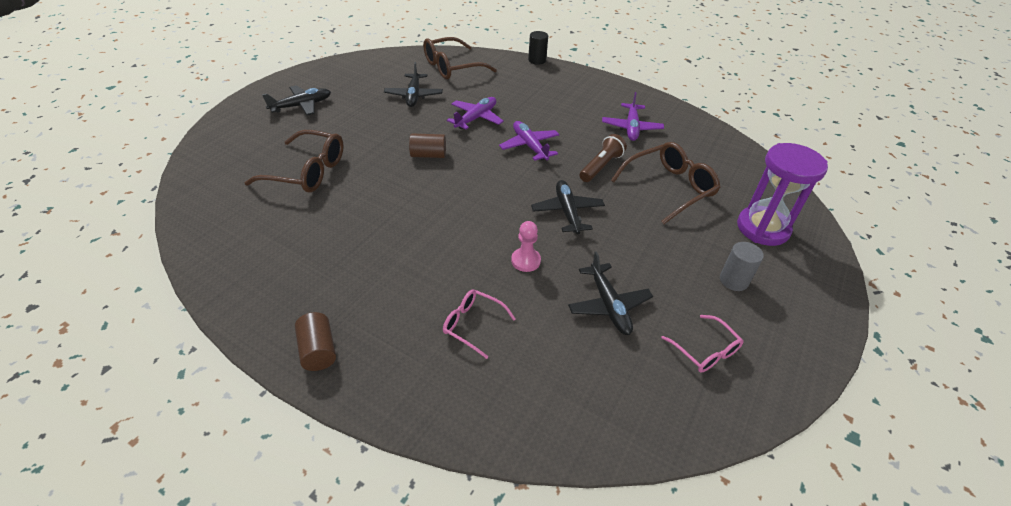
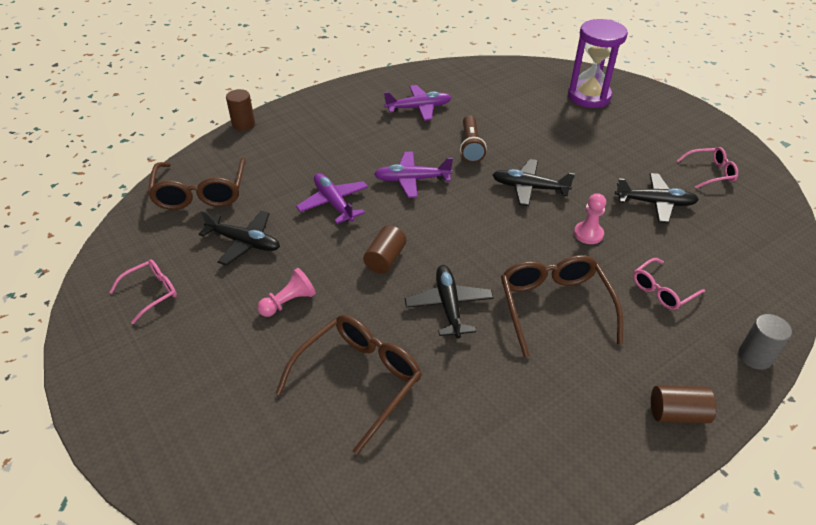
camera: 65 degrees left, 0 degrees up
black plane [262,85,331,115] -> black plane moved to [405,265,494,339]
black cylinder [528,31,548,65] -> brown cylinder [226,89,255,131]
brown flashlight [580,134,627,182] -> brown flashlight turned 150 degrees counterclockwise [460,115,487,163]
purple plane [602,92,664,141] -> purple plane turned 45 degrees counterclockwise [384,85,452,121]
brown glasses [611,142,720,224] -> brown glasses moved to [501,255,624,357]
grey cylinder [720,242,764,291] -> grey cylinder moved to [738,314,792,370]
none -> pink glasses [109,259,177,324]
none -> pink pawn [257,268,316,317]

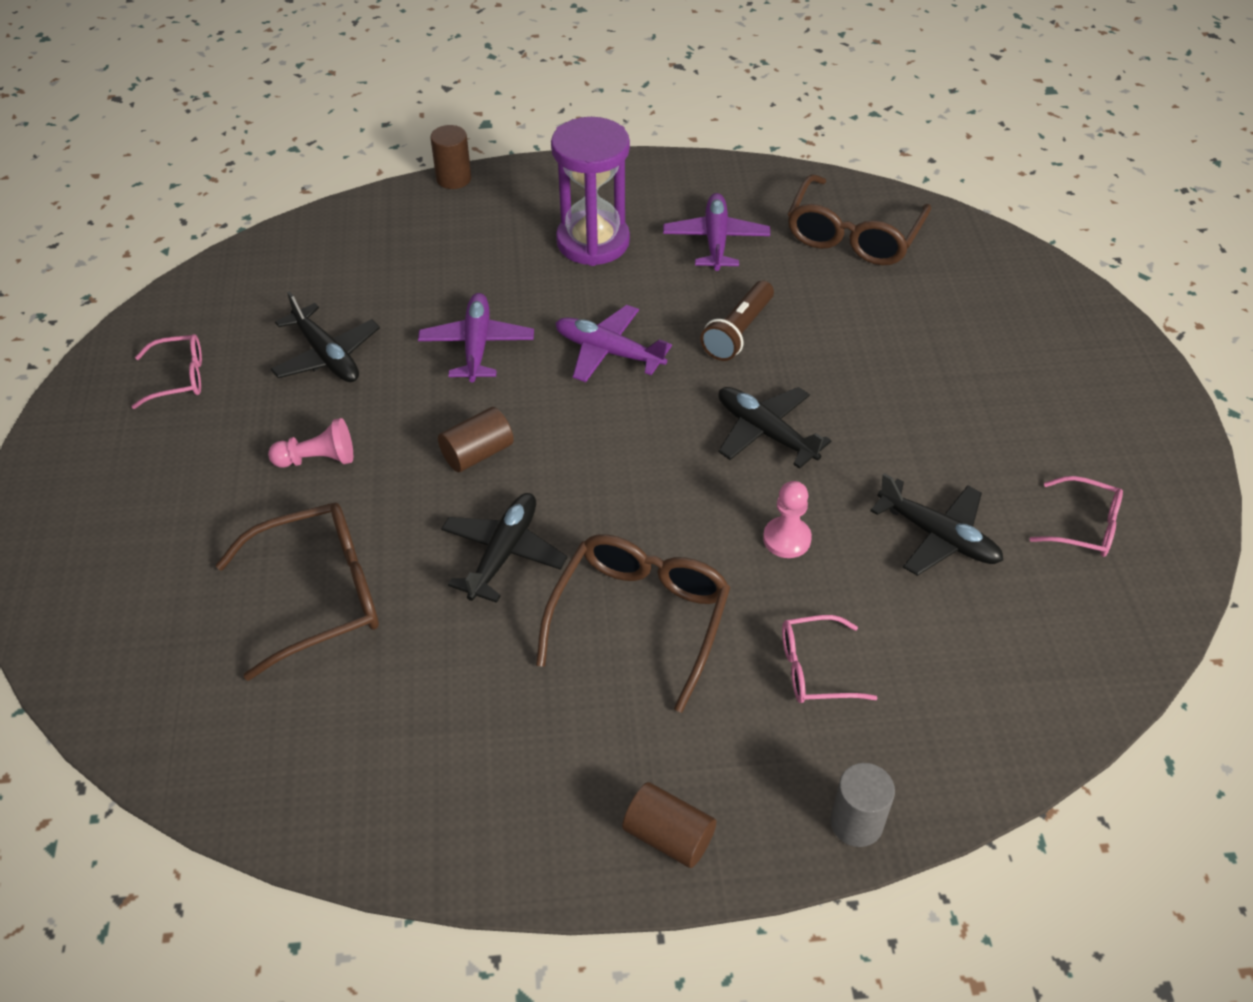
camera: 30 degrees right, 5 degrees up
brown glasses [147,157,246,210] -> brown glasses moved to [788,174,931,265]
purple plane [384,85,452,121] -> purple plane turned 105 degrees counterclockwise [663,193,770,271]
purple hourglass [568,19,628,108] -> purple hourglass moved to [551,117,630,266]

